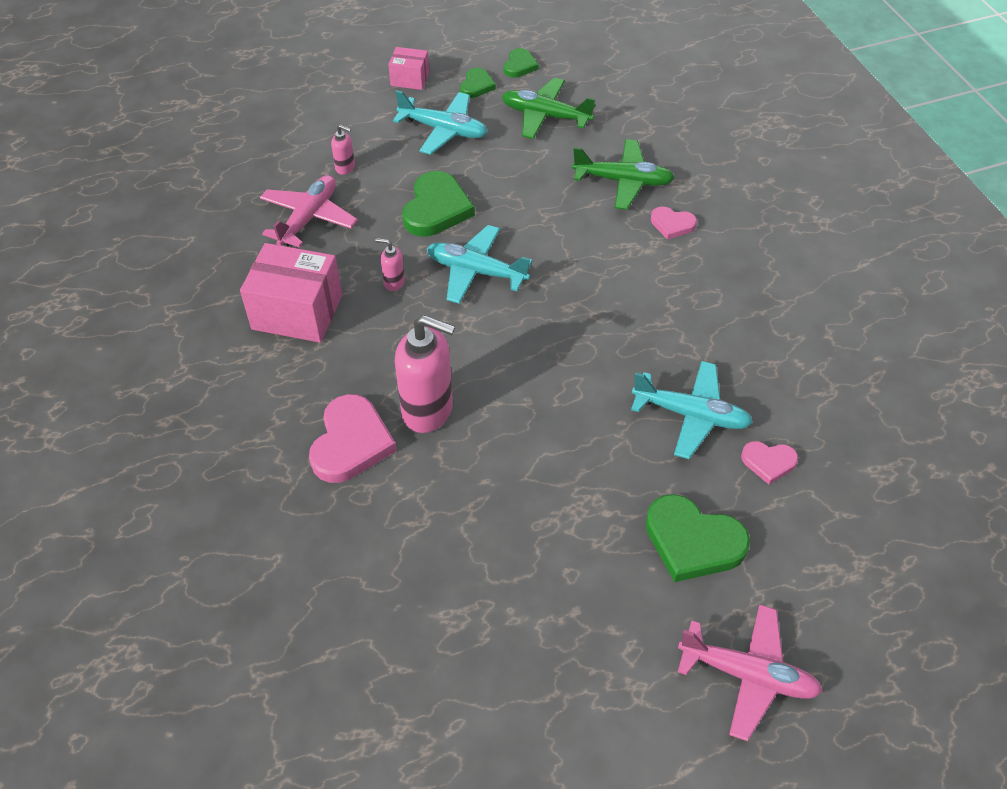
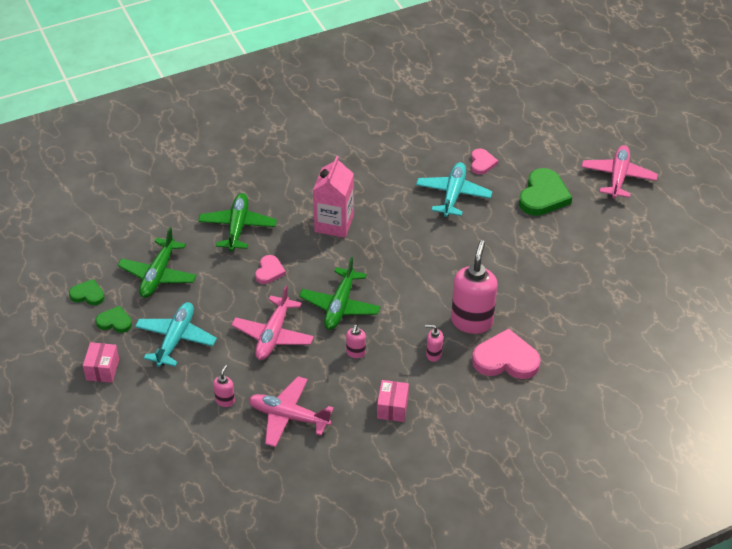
camera: 95 degrees left, 5 degrees down
pink box [240,243,342,343] -> pink box [377,380,409,422], size x0.54
green heart [402,171,475,237] -> pink plane [232,285,314,360]
turquoise plane [427,225,533,304] -> green plane [299,257,381,330]
pink heart [651,206,697,240] -> pink heart moved to [255,255,286,284]
none -> pink carton [313,156,354,238]
none -> pink soap dispenser [425,324,443,362]

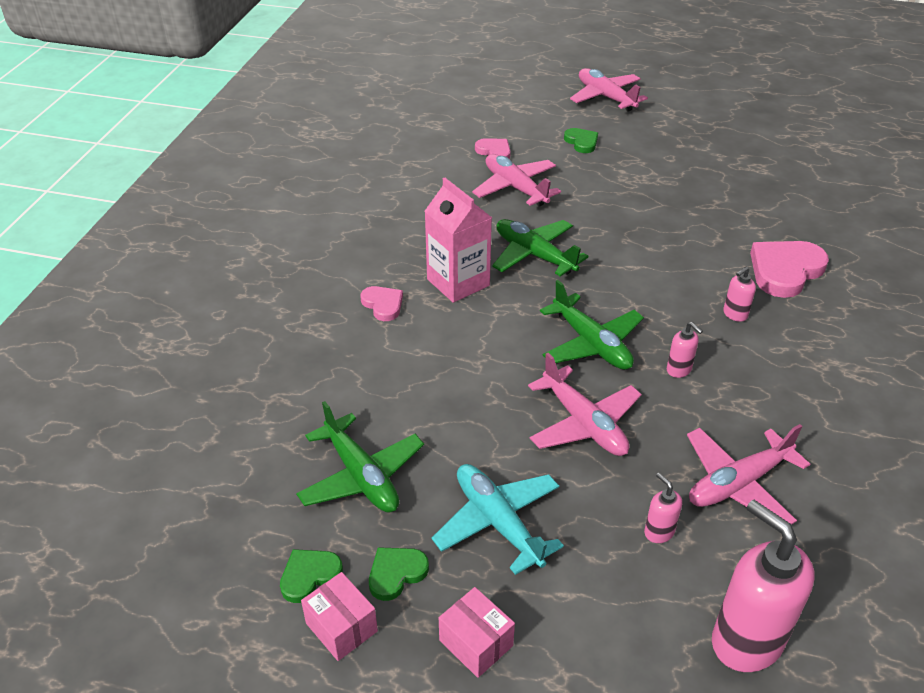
camera: 50 degrees left, 5 degrees down
green plane [198,193,277,251] -> green plane moved to [492,219,589,277]
pink heart [255,255,286,284] -> pink heart moved to [360,286,403,321]
pink box [377,380,409,422] -> pink box moved to [301,572,378,661]
turquoise plane [416,162,493,217] -> pink plane [472,154,561,207]
pink soap dispenser [451,240,497,334] -> pink soap dispenser moved to [712,500,815,672]
green heart [519,168,572,216] -> green heart [564,128,598,153], size x0.55

